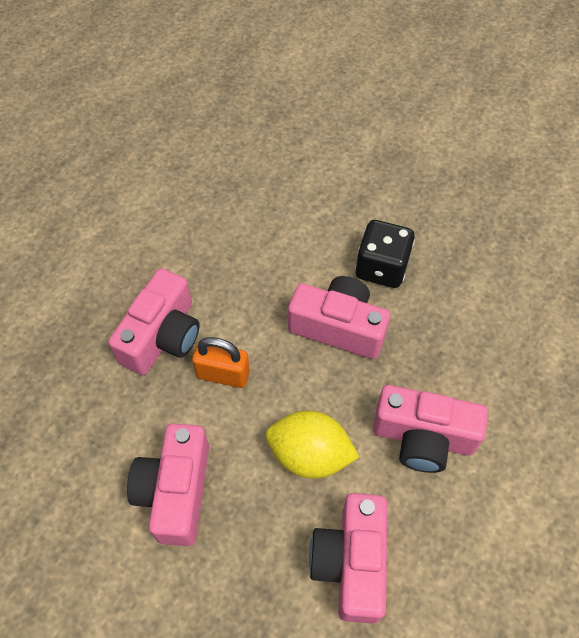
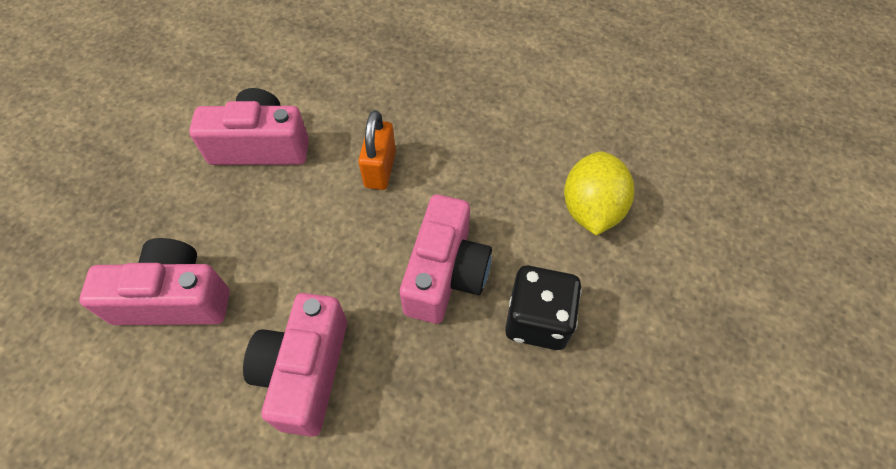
camera: 85 degrees right, 0 degrees up
pink camera [108,268,200,375] -> none
yellow lemon [266,410,359,479] -> yellow lemon moved to [564,151,634,235]

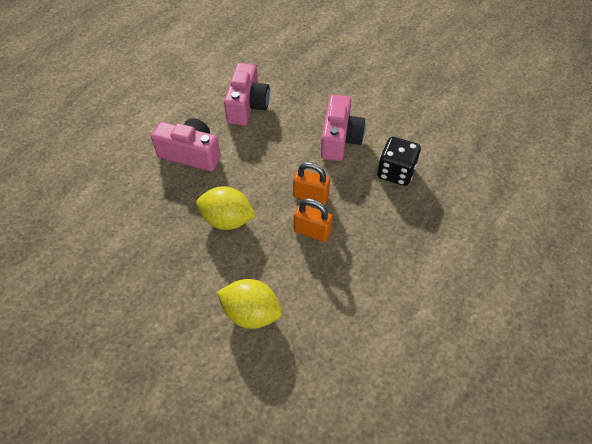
camera: 100 degrees right, 5 degrees down
pink camera [400,194,492,324] -> yellow lemon [196,186,256,230]
black dice [505,266,582,350] -> black dice moved to [377,137,421,186]
none -> orange padlock [294,198,333,242]

